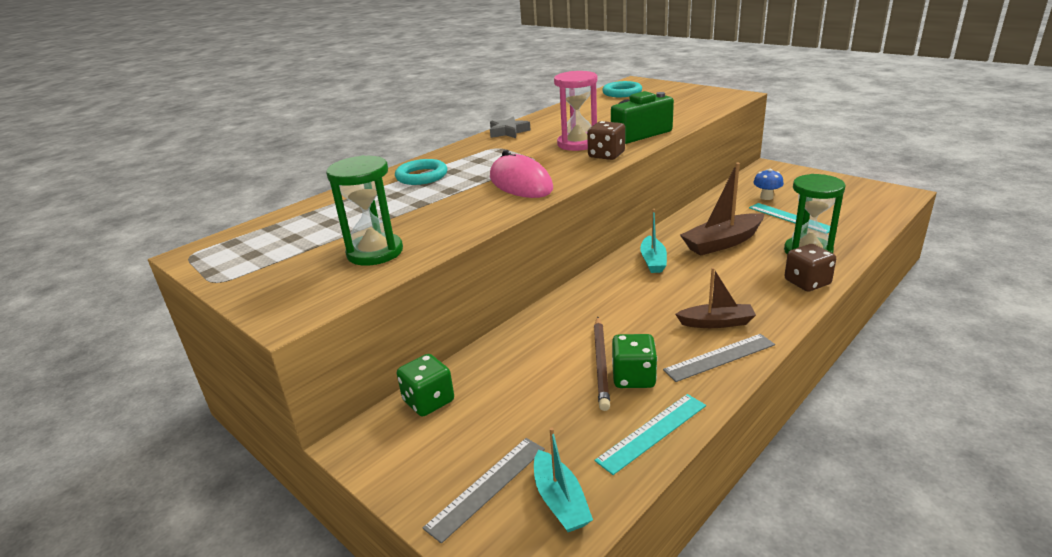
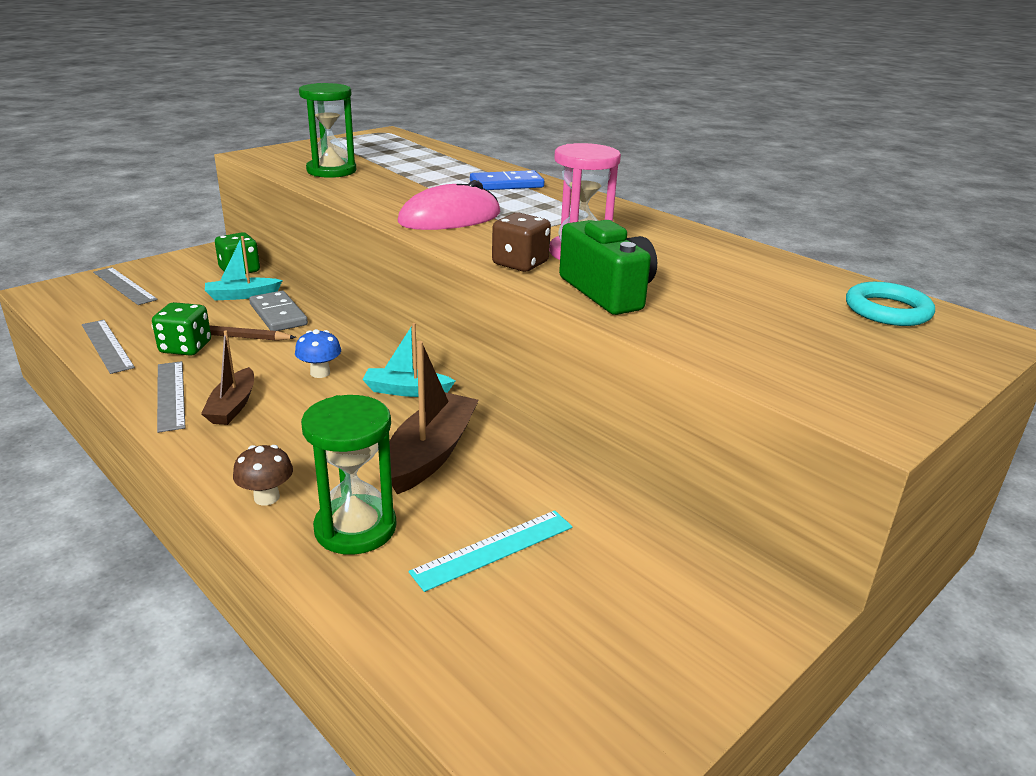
camera: 90 degrees right, 0 degrees up
turquoise ring [395,159,447,185] -> blue domino [470,170,544,190]
grey star [490,117,530,138] -> none
turquoise boat [534,428,593,532] -> turquoise boat moved to [205,236,283,300]
turquoise ruler [595,394,706,475] -> grey ruler [82,320,135,374]
brown boat [680,163,764,256] -> brown boat turned 45 degrees clockwise [390,341,479,494]
blue mushroom [753,169,784,200] -> blue mushroom moved to [295,329,341,378]
brown dice [784,244,836,291] -> brown mushroom [233,445,293,506]
none -> grey domino [249,291,308,331]

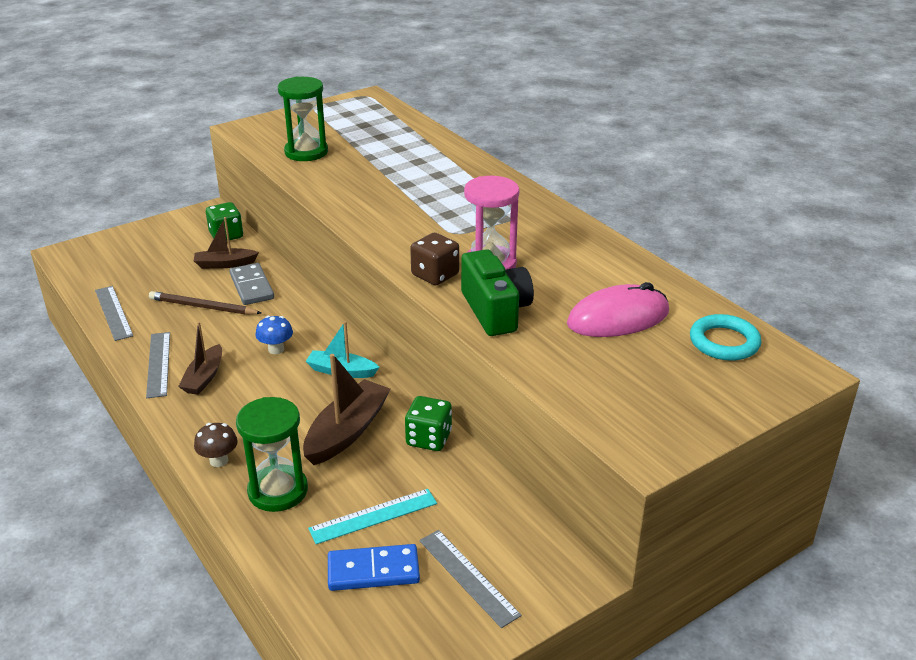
camera: 10 degrees right, 5 degrees up
grey ruler [93,267,158,305] -> grey ruler moved to [419,530,521,628]
green dice [152,302,211,356] -> green dice moved to [405,396,452,451]
turquoise boat [205,236,283,300] -> brown boat [194,217,259,269]
pink mouse [397,180,500,230] -> pink mouse moved to [567,282,669,337]
blue domino [470,170,544,190] -> blue domino moved to [328,544,420,591]

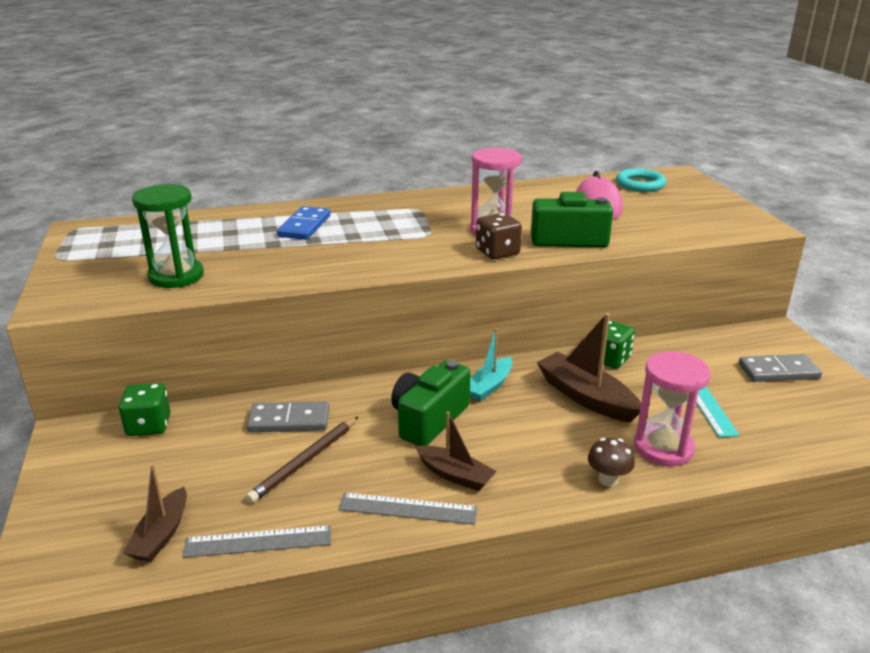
camera: 70 degrees left, 5 degrees down
brown boat [194,217,259,269] -> brown boat moved to [123,464,187,562]
green hourglass [236,397,308,512] -> pink hourglass [634,351,711,466]
blue mushroom [256,316,293,354] -> green camera [391,360,471,446]
blue domino [328,544,420,591] -> blue domino moved to [277,206,330,240]
grey ruler [419,530,521,628] -> grey domino [739,354,822,382]

